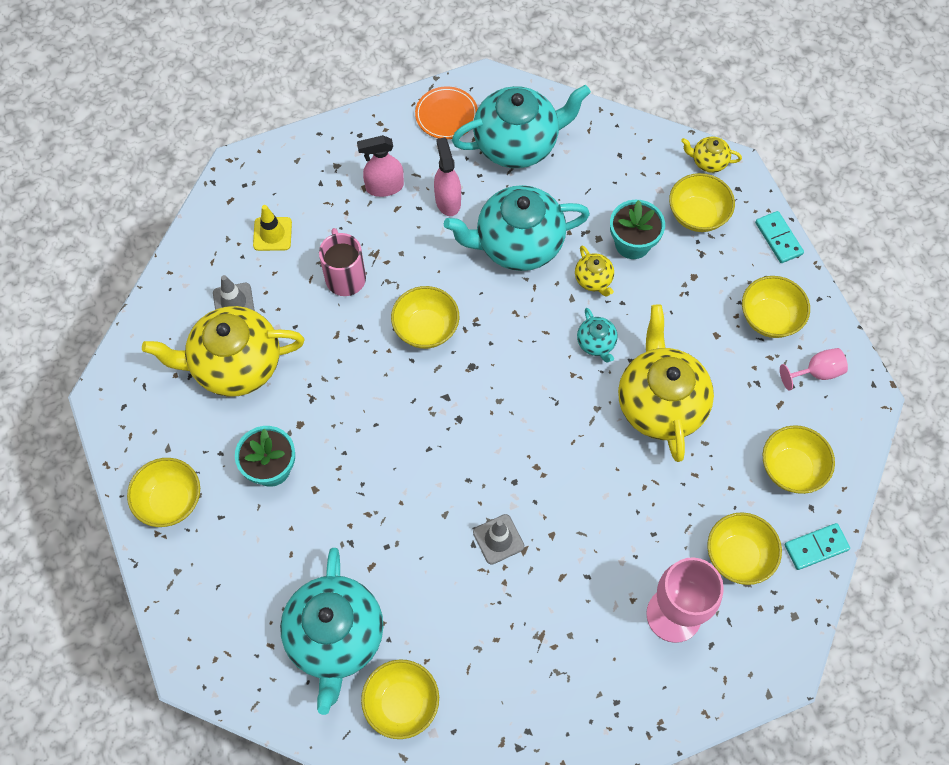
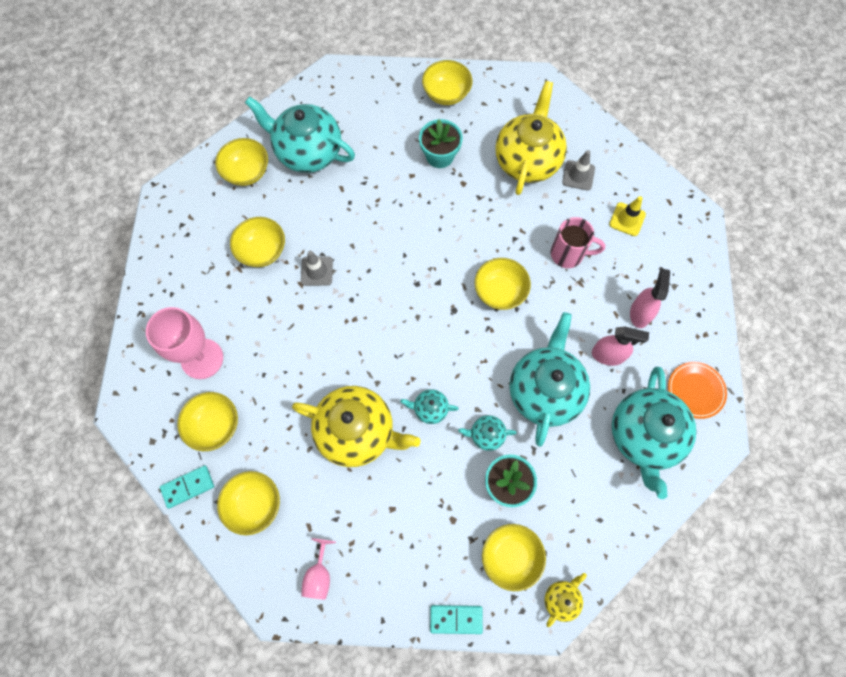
camera: 115 degrees right, 5 degrees up
yellow teapot [575,246,614,297] -> turquoise teapot [458,415,517,451]
yellow bowl [742,276,810,338] -> yellow bowl moved to [230,217,285,267]
turquoise domino [784,523,850,570] -> turquoise domino turned 60 degrees clockwise [160,465,214,508]

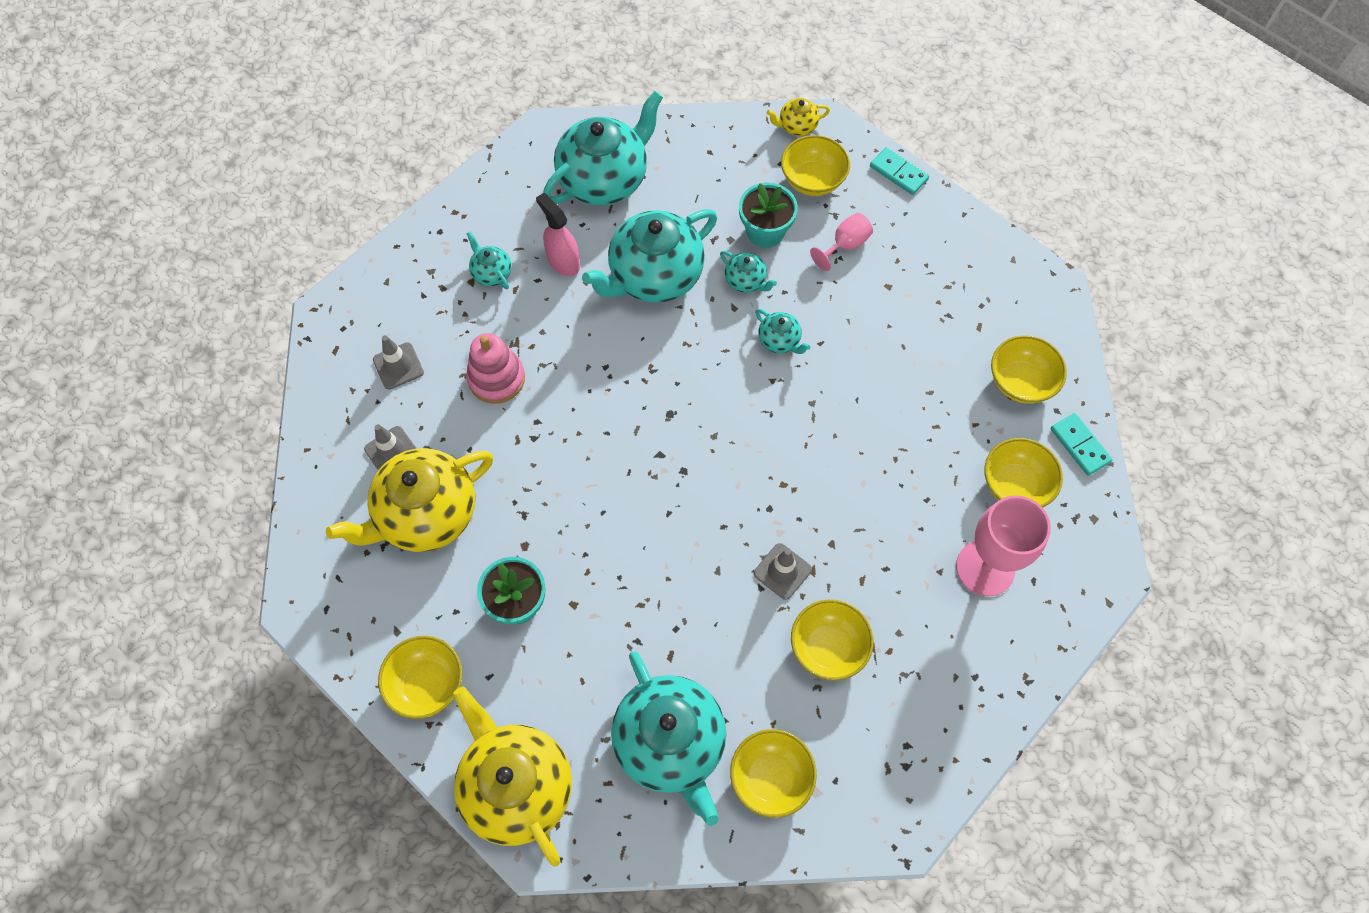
camera: 140 degrees left, 5 degrees down
turquoise domino [160,465,214,508] -> turquoise domino turned 45 degrees clockwise [1051,413,1113,476]
yellow teapot [292,386,421,467] -> yellow teapot moved to [453,686,572,867]
pink goblet [301,538,336,600] -> pink goblet moved to [810,213,873,271]
yellow bowl [475,258,531,310] -> none
pink mug [551,217,605,268] -> pink stacking toy [466,333,525,404]
yellow traffic cone [609,196,646,236] -> grey traffic cone [373,335,424,389]
pink spray bottle [630,268,670,328] -> turquoise teapot [466,231,512,289]
orange plate [668,362,727,419] -> none

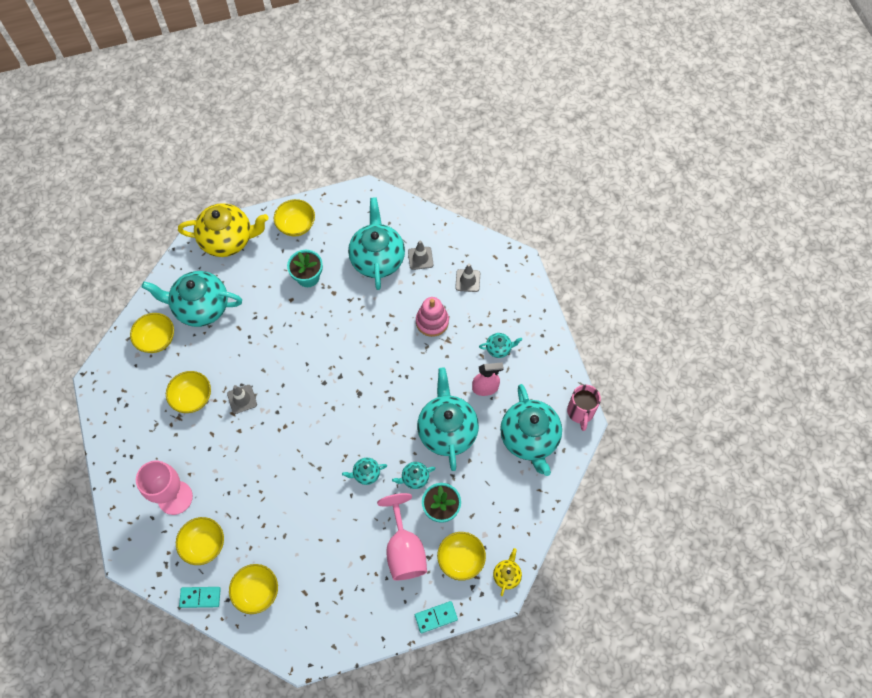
camera: 120 degrees right, 0 degrees up
yellow teapot [326,448,493,552] -> turquoise teapot [348,197,405,290]
pink goblet [810,213,873,271] -> pink goblet [377,493,427,580], size x1.87
none -> pink mug [567,385,601,431]

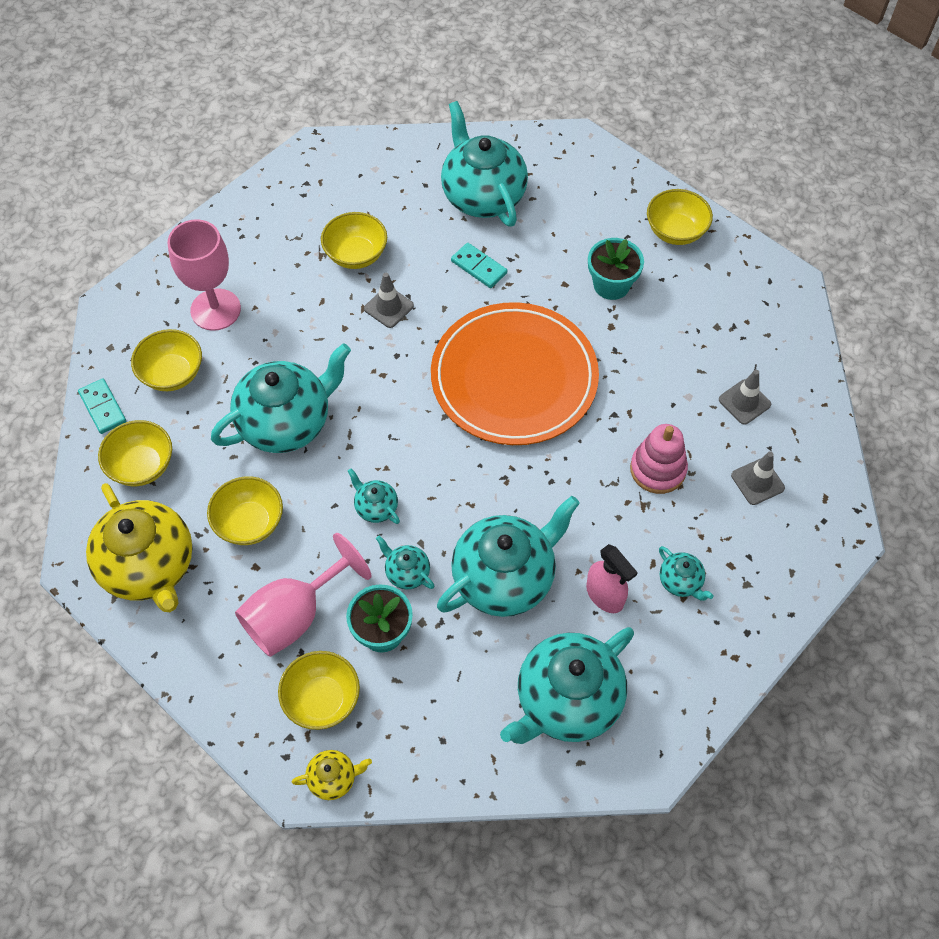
camera: 60 degrees right, 5 degrees down
yellow bowl [130,313,174,353] -> yellow bowl moved to [207,476,283,545]
yellow teapot [178,203,269,257] -> yellow teapot moved to [86,483,193,612]
turquoise teapot [348,197,405,290] -> turquoise teapot moved to [211,343,351,453]
turquoise domino [415,601,458,633] -> turquoise domino moved to [451,243,507,288]
pink mug [567,385,601,431] -> none
none -> orange plate [431,302,599,445]

